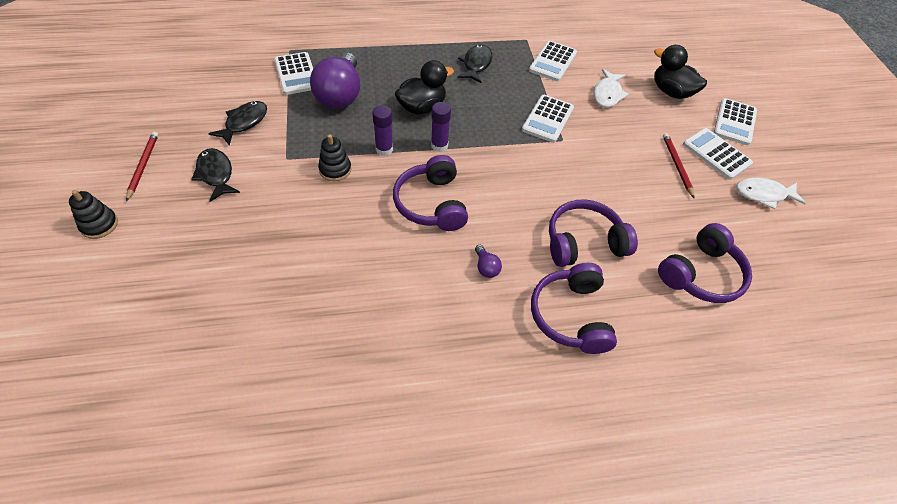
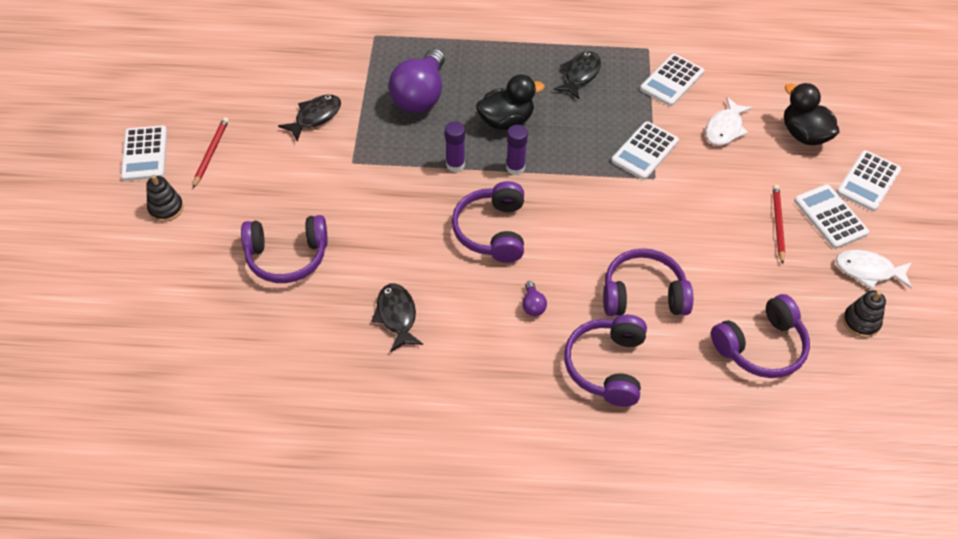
camera: 15 degrees right, 0 degrees up
black fish [191,148,240,202] -> black fish moved to [372,284,423,352]
white calculator [274,52,313,95] -> white calculator moved to [121,125,167,181]
black stacking toy [318,134,351,181] -> black stacking toy moved to [843,290,886,338]
none -> purple headphones [241,215,328,283]

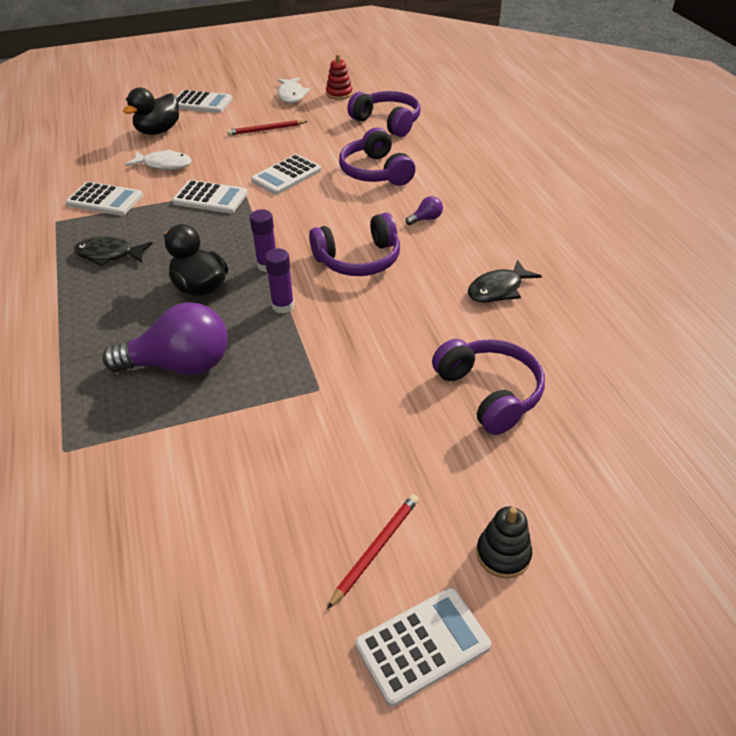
camera: 110 degrees left, 10 degrees down
red pencil [193,117,229,188] -> red pencil turned 135 degrees clockwise [327,494,419,609]
black fish [278,95,341,141] -> none
purple headphones [564,315,647,407] -> none
white calculator [794,184,869,249] -> white calculator moved to [251,154,321,195]
black stacking toy [843,290,886,338] -> red stacking toy [326,54,353,100]

